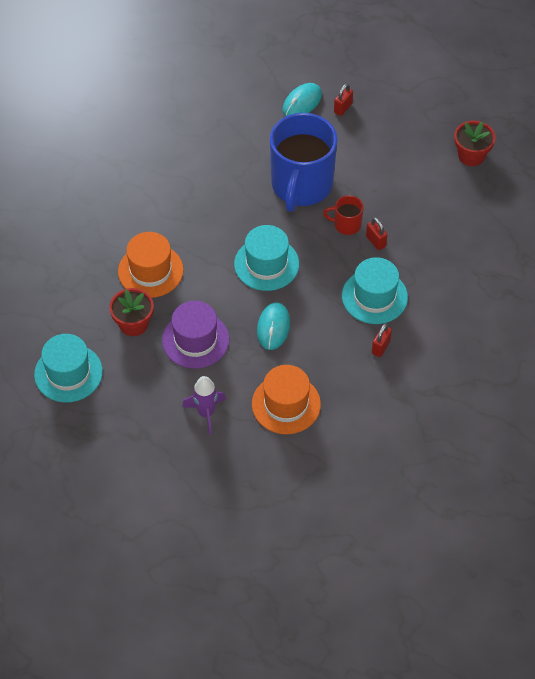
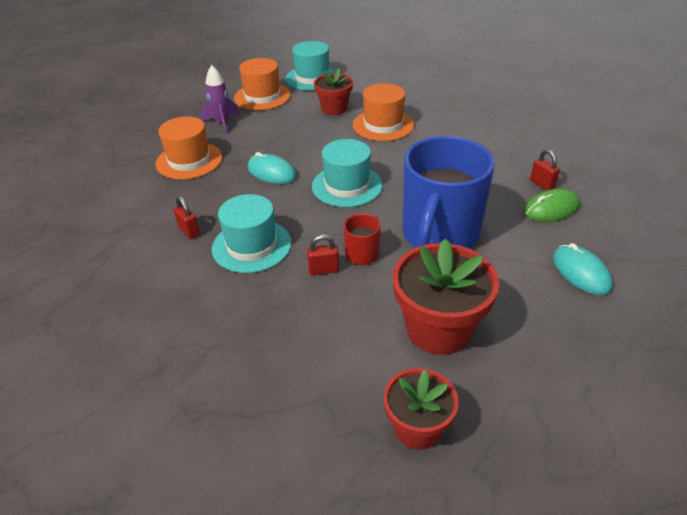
camera: 115 degrees right, 15 degrees down
purple hat [162,301,229,369] -> none
blue mug [270,113,338,212] -> blue mug turned 105 degrees counterclockwise [403,136,495,249]
red padlock [334,84,353,116] -> red padlock moved to [530,149,560,191]
none -> orange hat [234,58,291,110]
none -> red flower pot [393,239,499,355]
none -> green mouse [524,189,581,222]

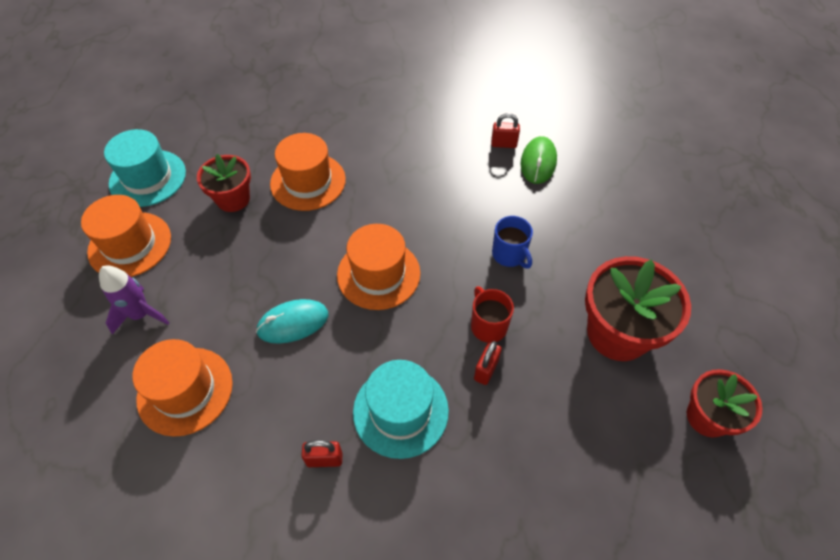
camera: 55 degrees left, 15 degrees up
turquoise hat [312,139,383,207] -> orange hat [337,224,420,310]
blue mug [403,136,495,249] -> blue mug [492,216,533,268], size x0.43
turquoise mouse [553,243,613,295] -> none

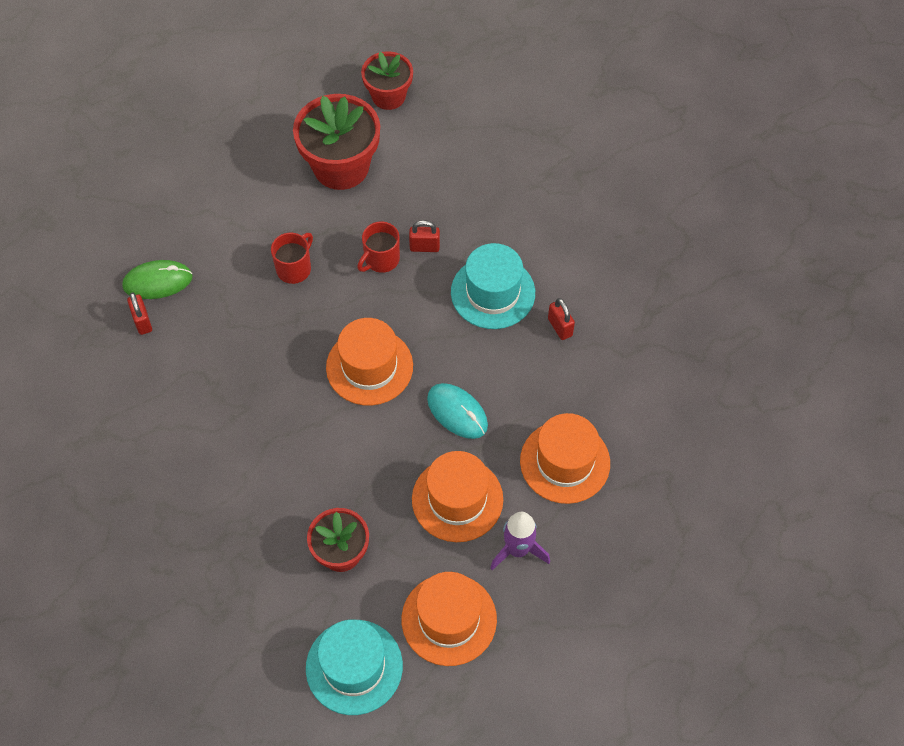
camera: 115 degrees left, 5 degrees up
orange hat [270,133,346,211] -> orange hat moved to [412,451,503,542]
blue mug [492,216,533,268] -> red mug [271,233,313,284]

